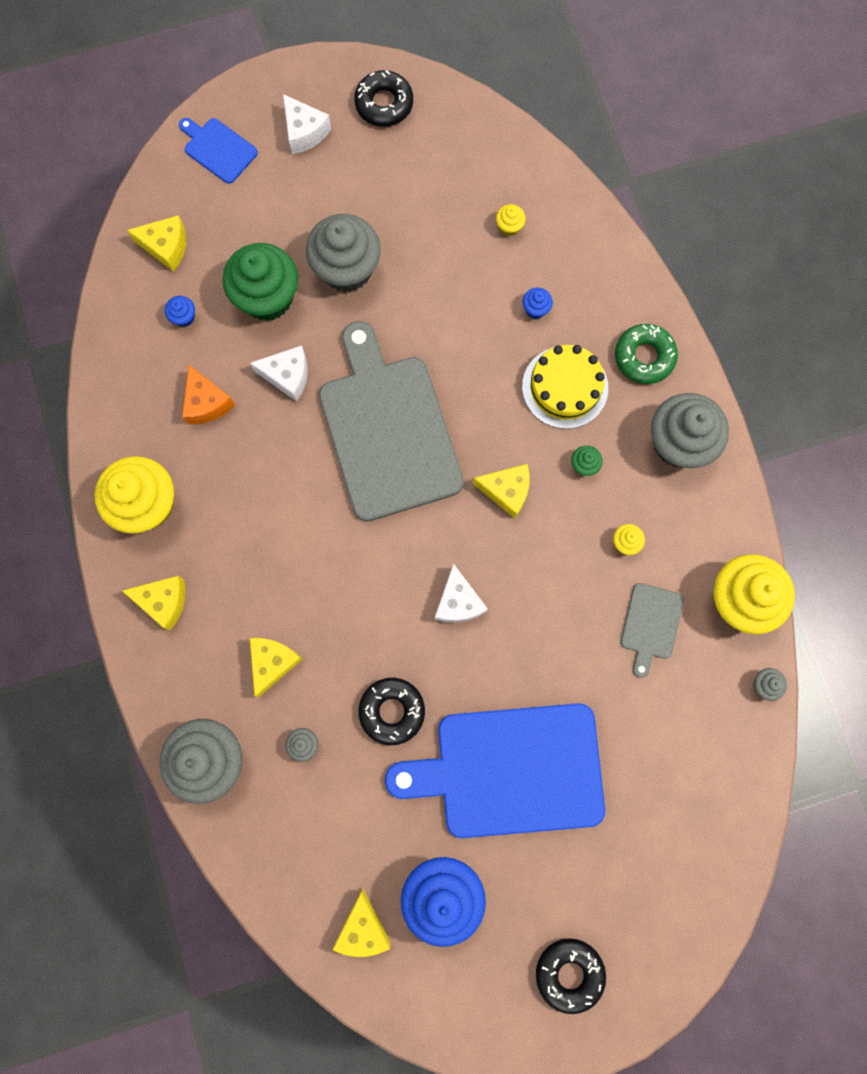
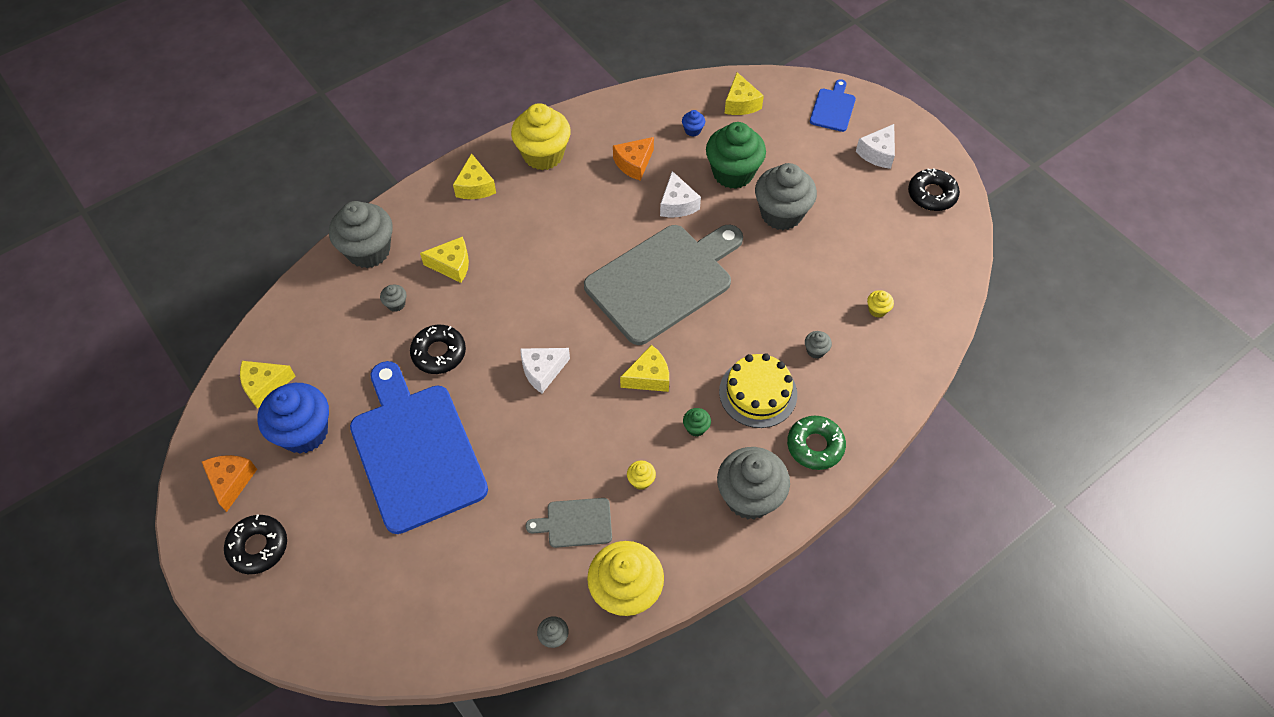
camera: 70 degrees right, 20 degrees down
yellow cheese [473,464,530,519] -> yellow cheese turned 105 degrees counterclockwise [620,345,669,392]
blue cupcake [523,288,553,319] -> grey cupcake [805,331,832,359]
none -> orange cheese [202,455,257,512]

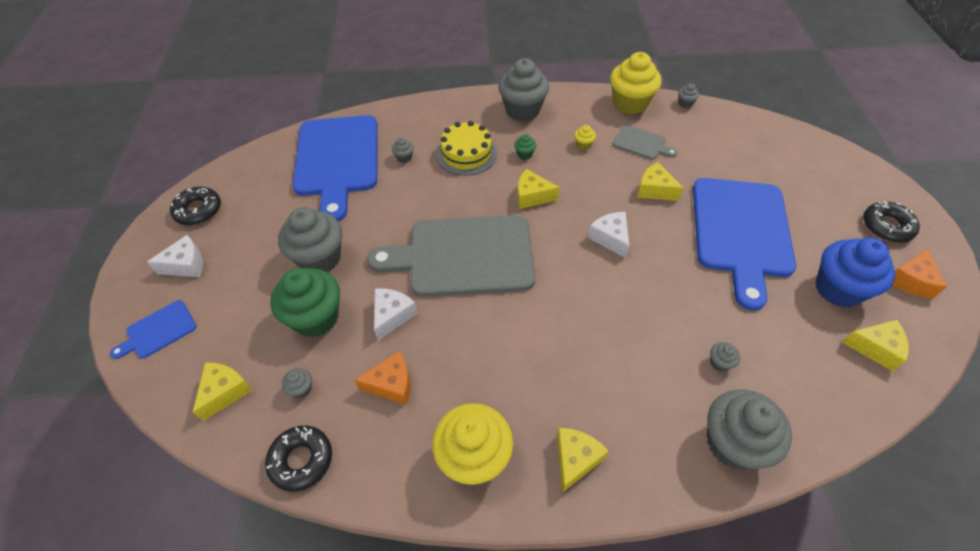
camera: 145 degrees left, 5 degrees down
black donut [410,325,466,374] -> black donut moved to [265,426,332,492]
yellow cheese [420,236,469,283] -> yellow cheese moved to [637,162,684,201]
white cheese [520,348,570,393] -> white cheese turned 120 degrees counterclockwise [588,212,630,258]
blue cupcake [682,110,705,137] -> grey cupcake [282,368,312,398]
green donut [787,415,846,470] -> none
yellow cupcake [867,290,894,318] -> blue cutting board [293,115,378,222]

